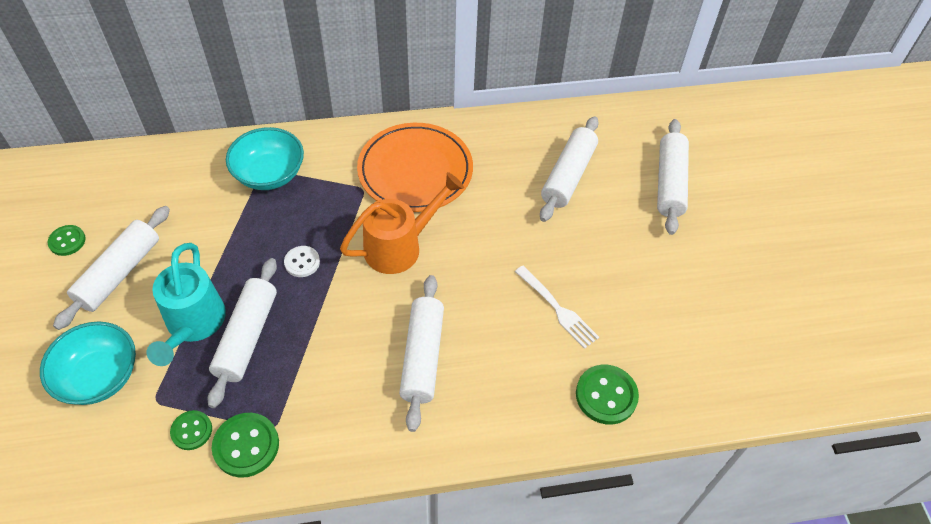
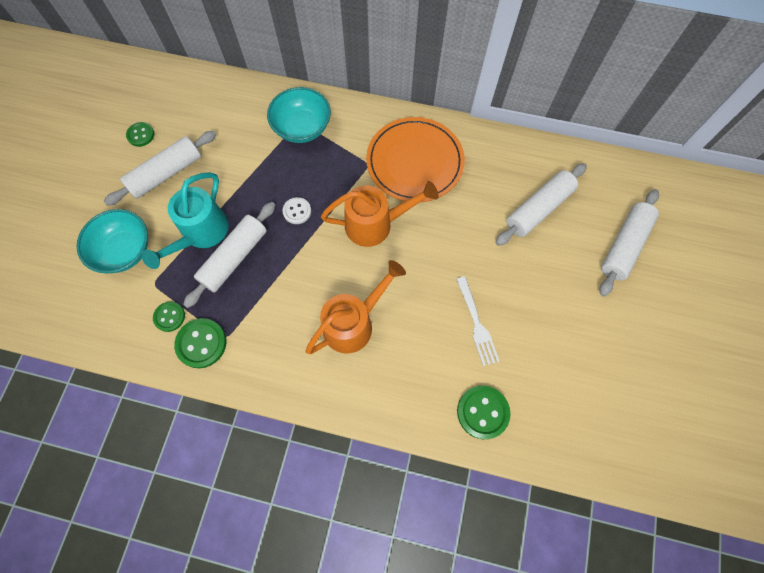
camera: 25 degrees right, 15 degrees up
white rolling pin [399,275,444,432] -> orange watering can [305,260,406,354]

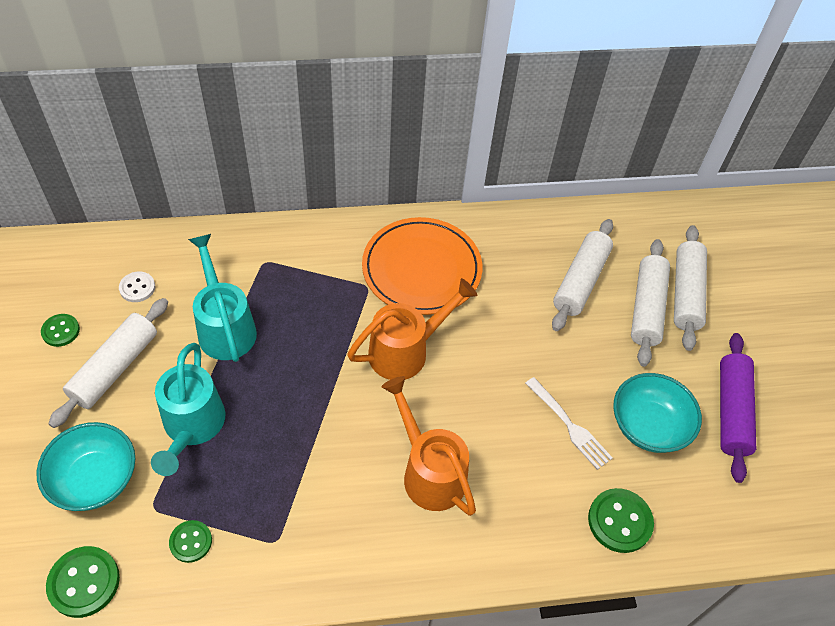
camera: 25 degrees left, 15 degrees down
green button [174,318,226,368] -> green button moved to [46,546,120,618]
white rolling pin [183,202,275,308] -> white rolling pin moved to [631,239,670,367]
turquoise bowl [267,87,331,143] -> turquoise bowl moved to [613,373,702,453]
white button [283,197,311,224] -> white button moved to [119,271,155,302]
orange watering can [305,260,406,354] -> orange watering can turned 60 degrees counterclockwise [381,376,476,516]
none -> turquoise watering can [188,234,257,362]
none -> purple rolling pin [720,333,756,483]

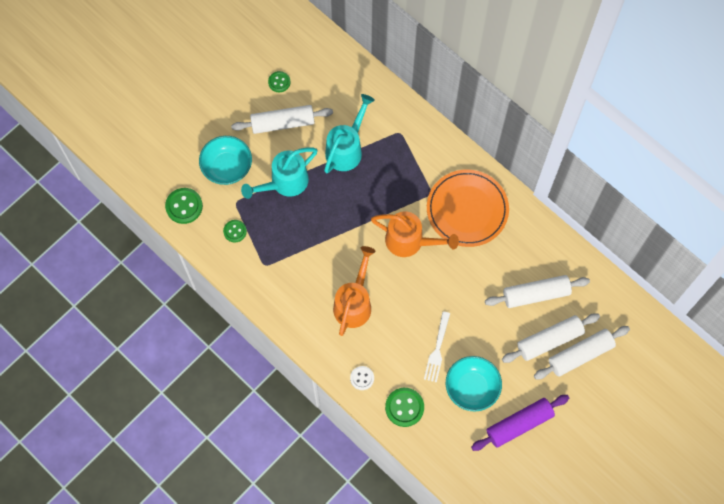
camera: 55 degrees right, 15 degrees up
white button [119,271,155,302] -> white button moved to [350,366,374,390]

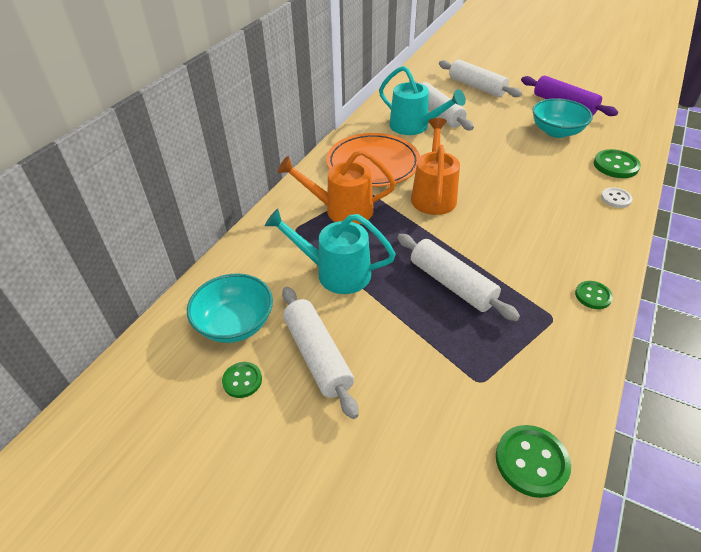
camera: 105 degrees left, 25 degrees down
turquoise bowl [199,136,252,185] -> turquoise bowl moved to [187,273,273,343]
green button [223,220,247,243] -> green button moved to [575,281,613,309]
turquoise watering can [241,147,318,199] -> turquoise watering can moved to [379,66,466,135]
orange watering can [333,246,376,336] -> orange watering can moved to [278,149,396,224]
white fork [424,311,450,382] -> none
white rolling pin [502,313,600,363] -> white rolling pin moved to [397,234,520,321]

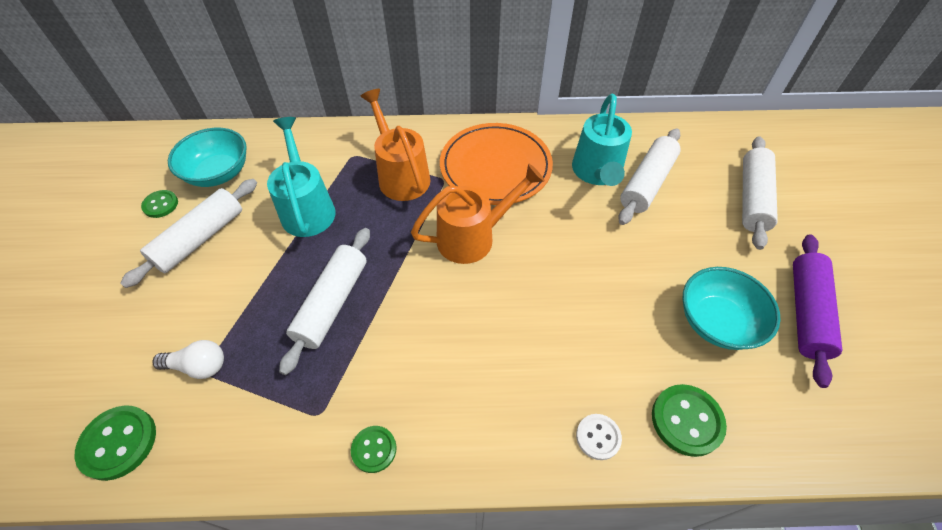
camera: 60 degrees right, 10 degrees up
none -> white light bulb [152,340,224,379]

